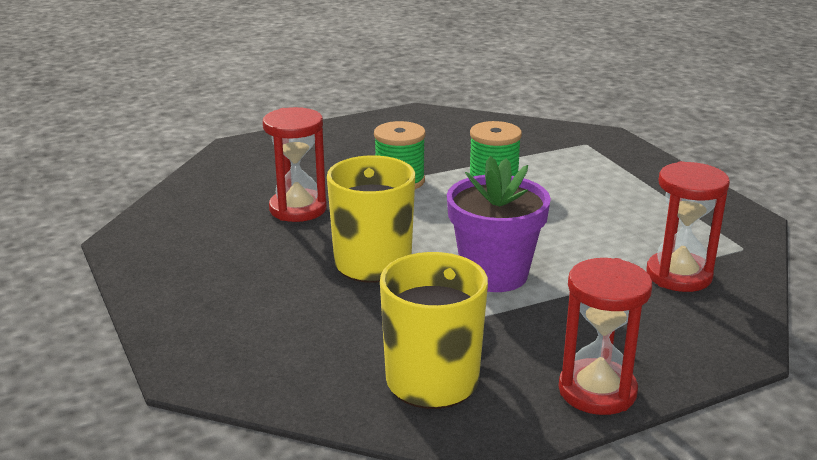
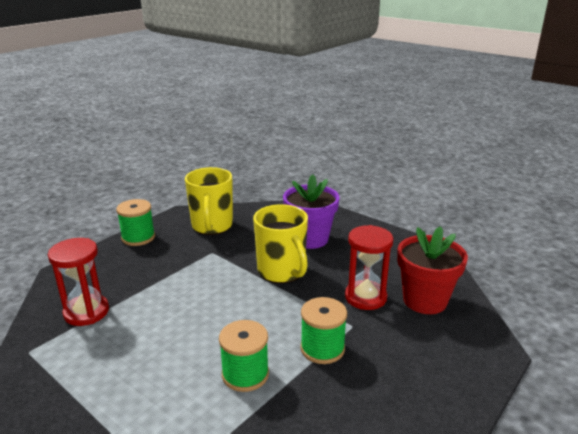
camera: 155 degrees right, 0 degrees up
purple flower pot [447,156,551,292] -> purple flower pot moved to [283,174,340,249]
red hourglass [559,258,652,415] -> green spool [116,199,155,246]
none -> red flower pot [397,226,468,314]

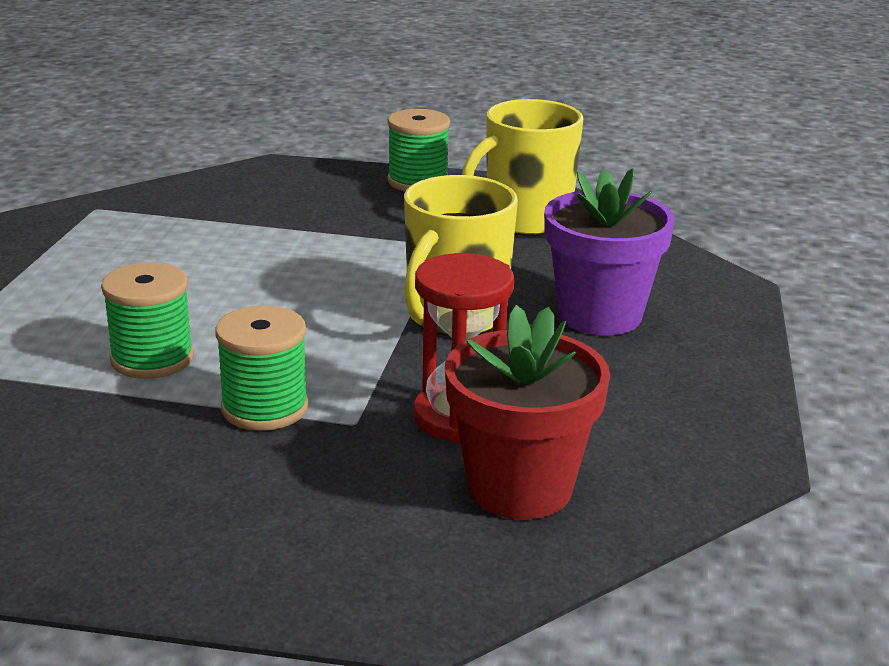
camera: 60 degrees right, 0 degrees up
red hourglass [48,238,109,326] -> none

